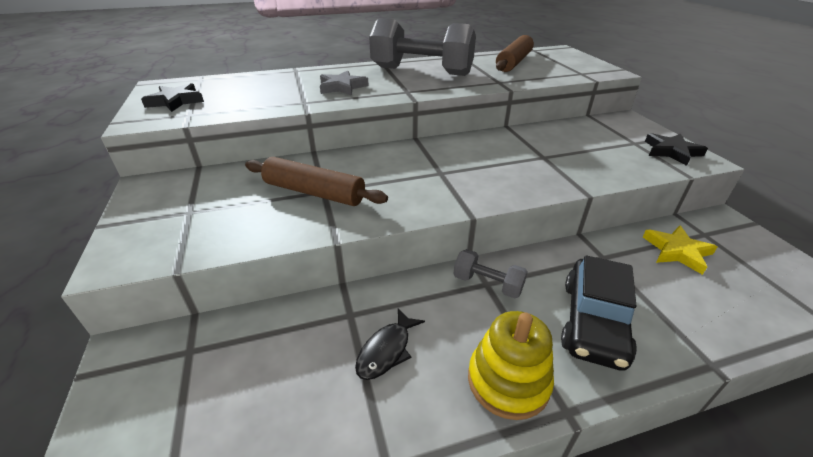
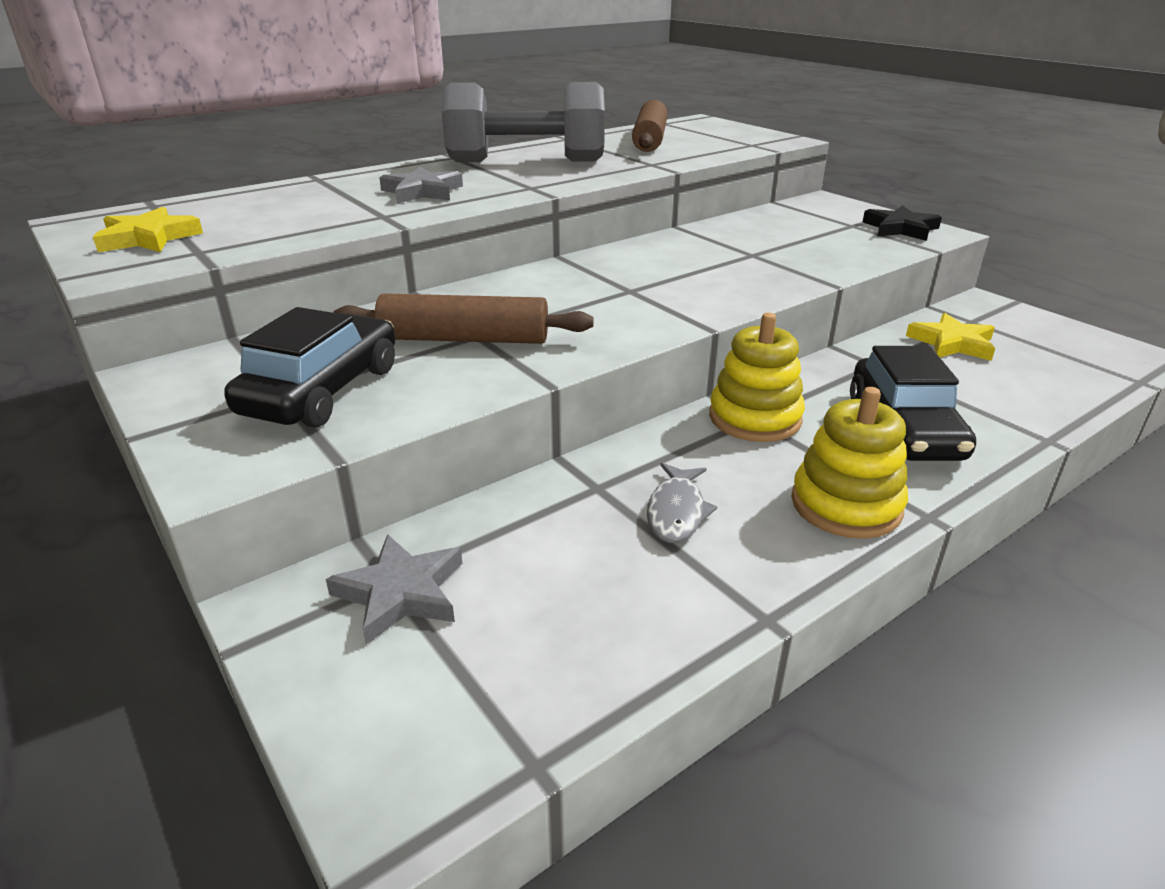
camera: 20 degrees left, 5 degrees down
black star [141,83,204,112] -> yellow star [93,207,203,252]
black fish [355,308,425,380] -> grey fish [647,463,717,543]
grey dumbbell [453,249,528,299] -> yellow stacking toy [709,313,805,442]
none -> black car [224,307,396,428]
none -> grey star [326,534,463,645]

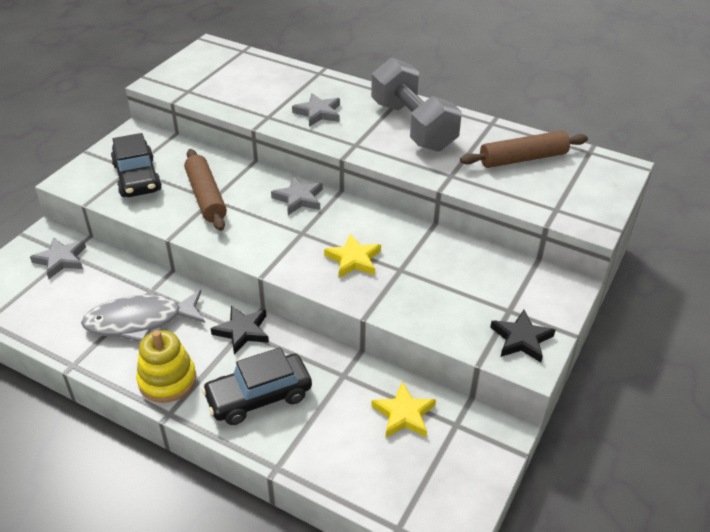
camera: 65 degrees right, 10 degrees up
yellow star [93,207,203,252] -> yellow star moved to [324,234,381,278]
black car [224,307,396,428] -> black car turned 75 degrees clockwise [111,133,162,197]
grey fish [647,463,717,543] -> grey fish [81,290,205,342], size x1.87
yellow stacking toy [709,313,805,442] -> black star [210,305,269,354]
none -> grey star [271,177,323,215]

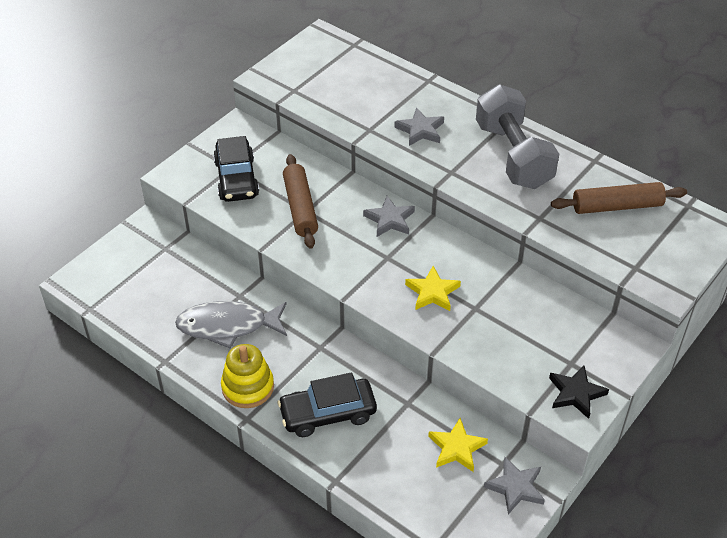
camera: 10 degrees right, 5 degrees up
grey star [30,237,86,279] -> grey star moved to [484,457,545,514]
black star [210,305,269,354] -> none

